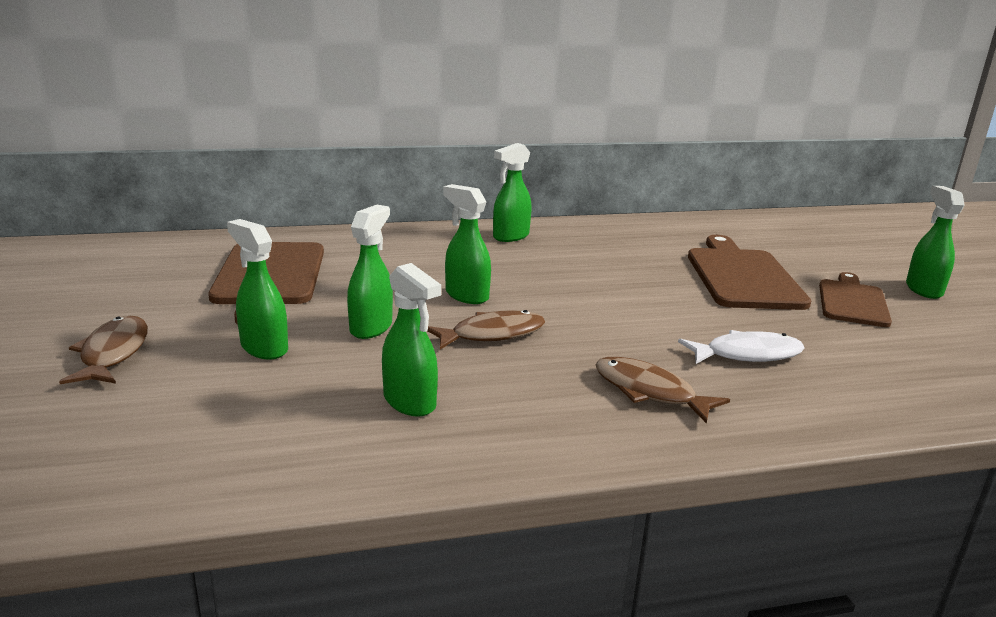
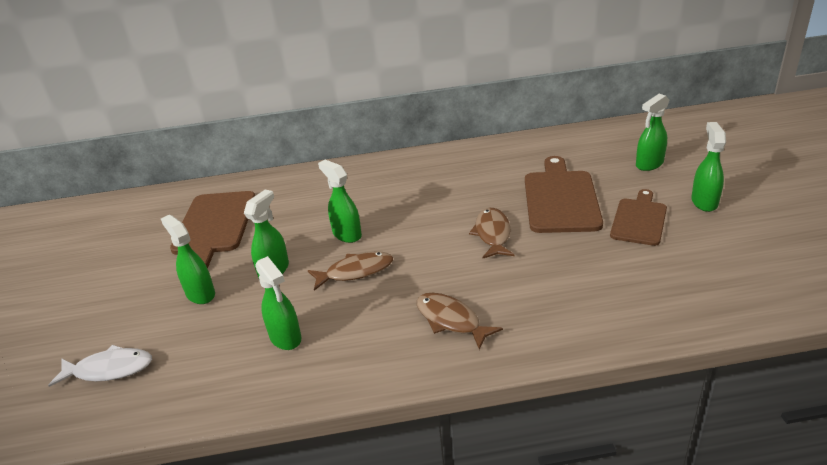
camera: 10 degrees right, 10 degrees up
brown fish [59,316,148,384] -> brown fish moved to [469,208,515,259]
green spray bottle [493,143,532,242] -> green spray bottle moved to [636,94,669,171]
white fish [678,330,805,364] -> white fish moved to [48,345,152,387]

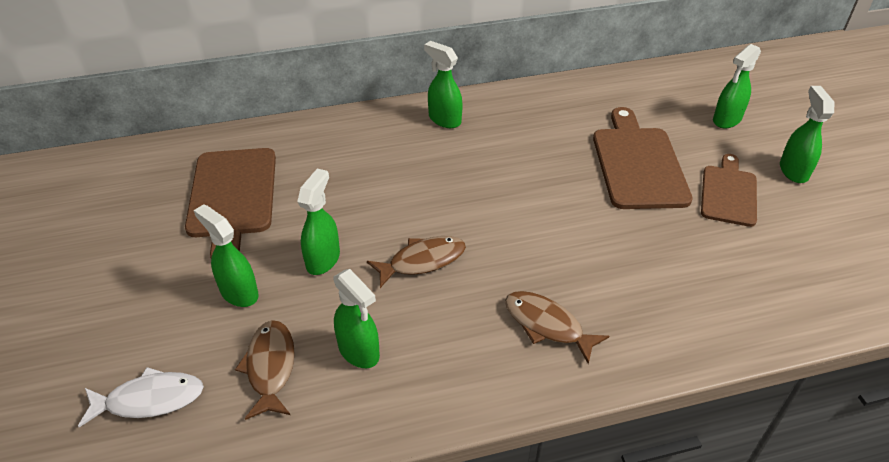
camera: 10 degrees left, 10 degrees up
green spray bottle [318,160,362,243] -> green spray bottle moved to [424,41,463,128]
brown fish [469,208,515,259] -> brown fish moved to [235,320,295,420]

